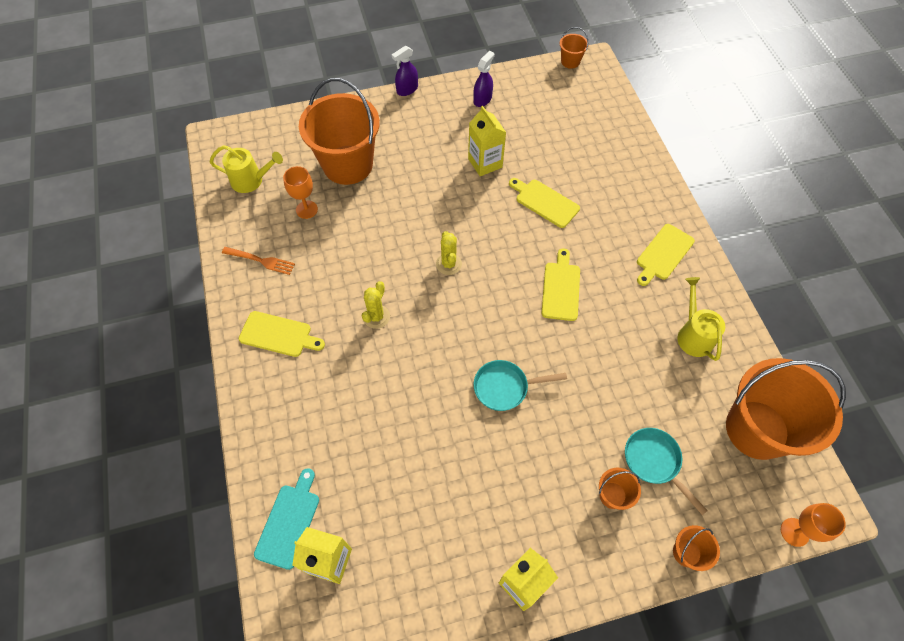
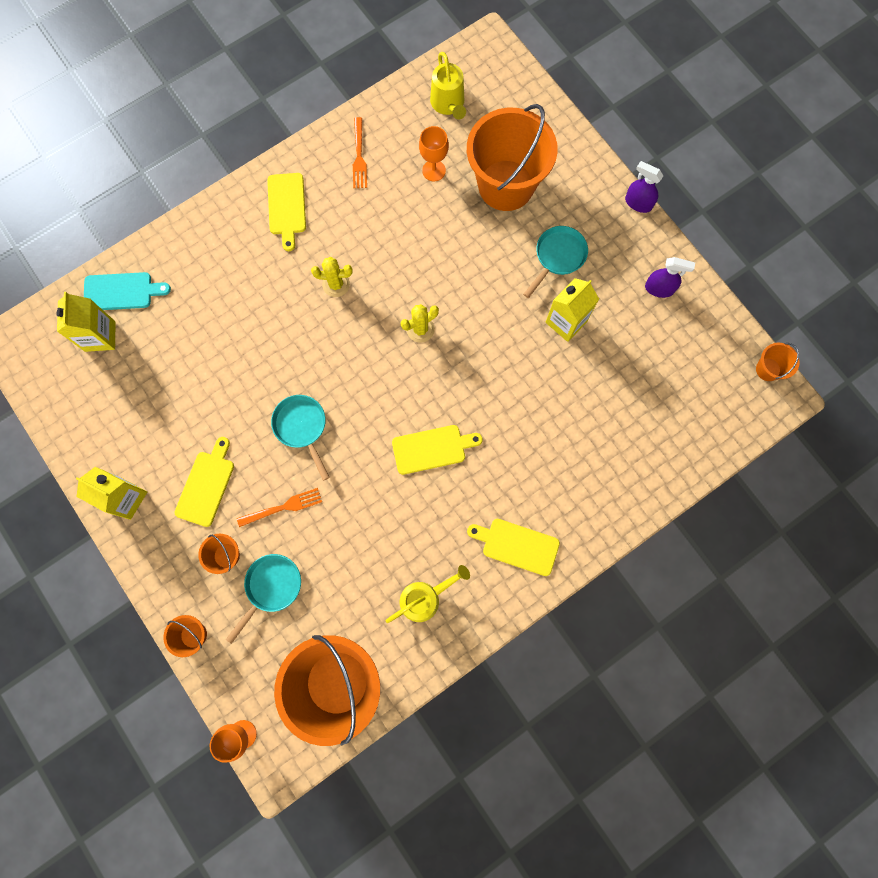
camera: 70 degrees right, 15 degrees up
yellow cutting board [509,178,580,228] -> yellow cutting board moved to [174,437,234,527]
none -> orange fork [237,488,322,527]
none -> turquoise pan [523,226,588,298]

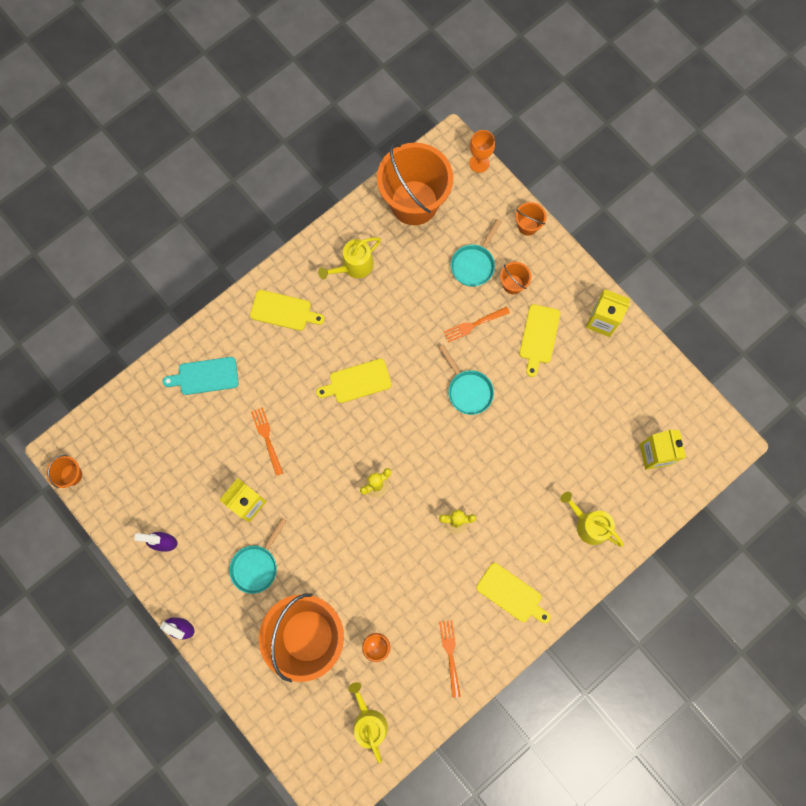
camera: 175 degrees right, 0 degrees up
turquoise cutting board [84,272,171,310] -> turquoise cutting board moved to [163,357,239,395]
yellow cutting board [267,173,306,251] -> yellow cutting board turned 135 degrees clockwise [476,563,550,623]
none -> orange fork [251,407,283,476]
none -> yellow watering can [560,492,624,547]

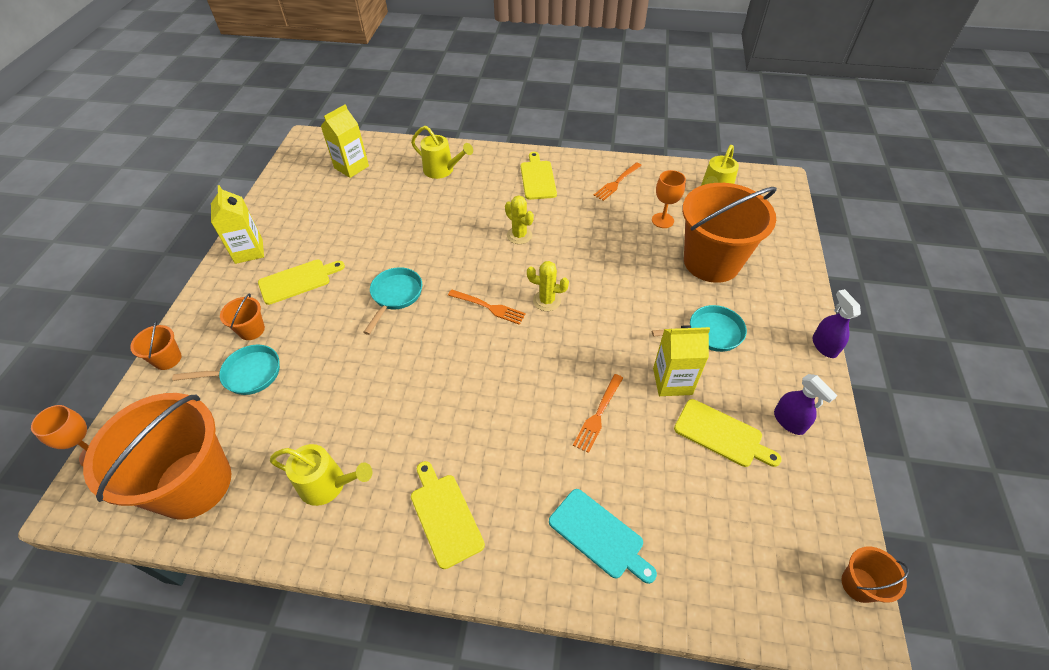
camera: 130 degrees left, 25 degrees down
yellow cutting board [316,359,392,403] -> yellow cutting board moved to [674,399,782,467]
orange fork [443,307,510,343] -> orange fork moved to [448,290,526,325]
yellow watering can [560,492,624,547] -> yellow watering can turned 60 degrees counterclockwise [411,126,473,179]

